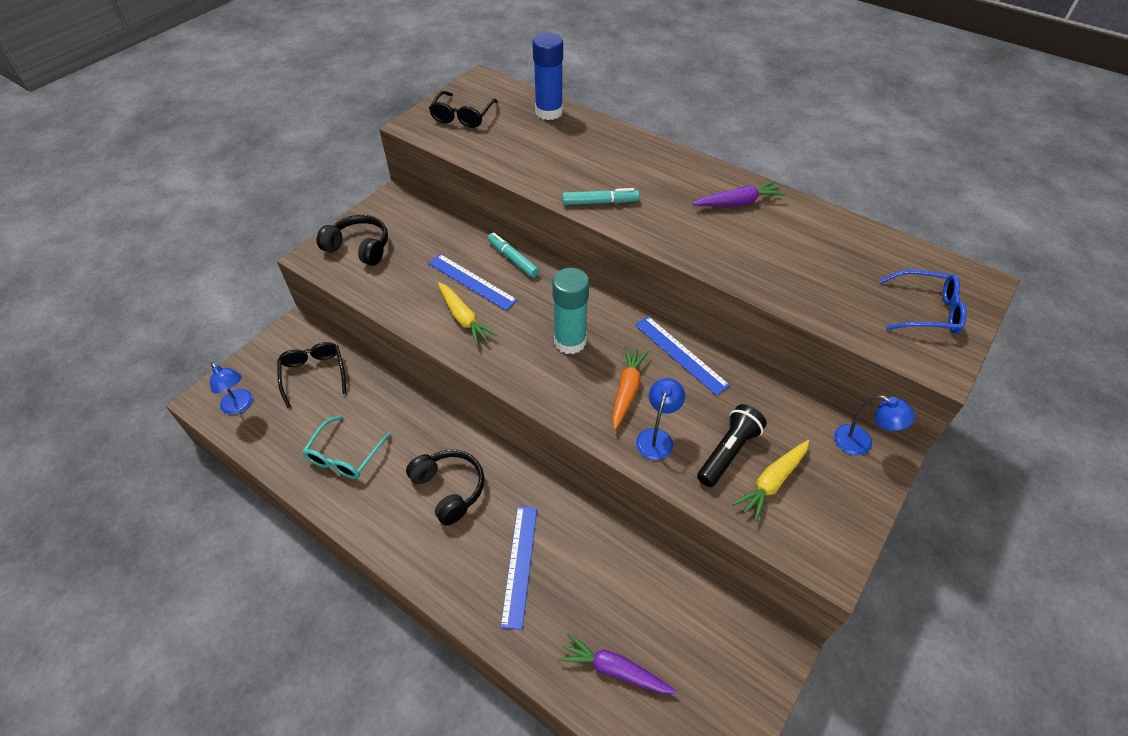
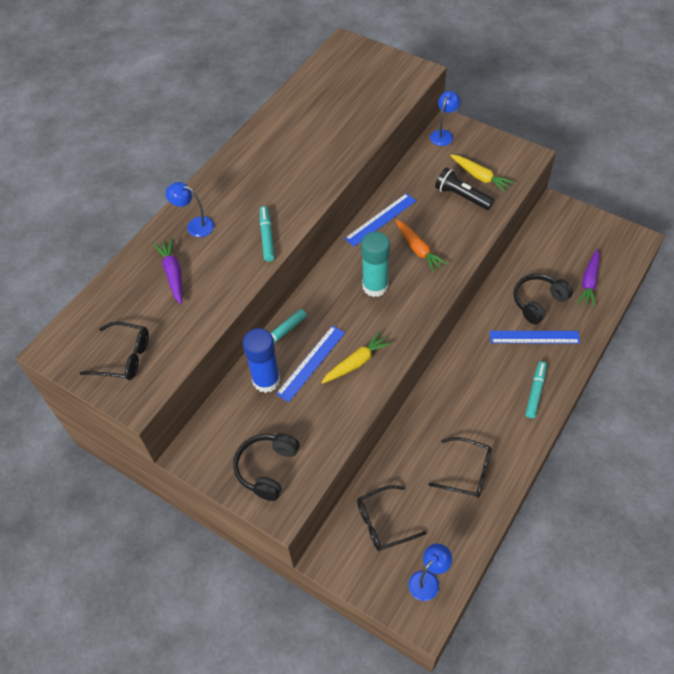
camera: 90 degrees left, 5 degrees up
turquoise glasses [302,415,391,479] -> black glasses [428,437,492,498]
black headphones [406,450,484,525] -> black headphones moved to [514,273,573,325]
blue glue stick [532,33,563,120] -> blue glue stick moved to [243,328,281,393]
orange carrot [612,346,649,430] -> orange carrot turned 135 degrees counterclockwise [396,219,448,273]
blue lamp [636,378,685,460] -> blue lamp moved to [165,182,214,237]
purple carrot [693,181,786,206] -> purple carrot moved to [153,238,182,304]
blue glasses [880,270,967,334] -> none
none -> turquoise marker [525,361,547,418]

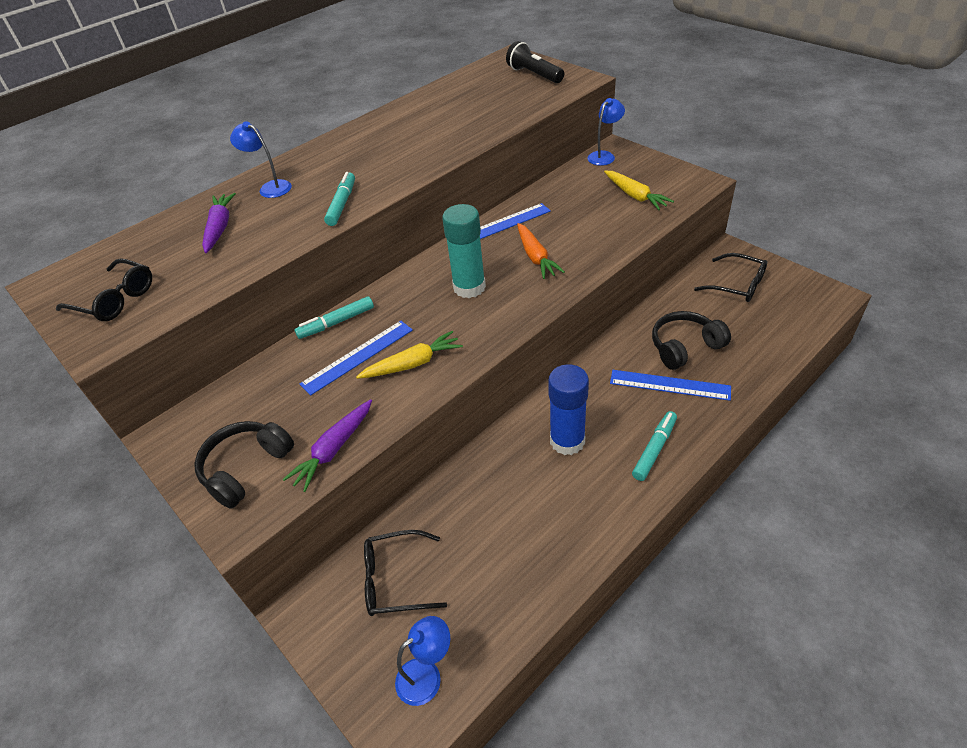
camera: 15 degrees right, 10 degrees down
blue glue stick [243,328,281,393] -> blue glue stick moved to [548,364,589,455]
black glasses [428,437,492,498] -> black glasses moved to [694,253,767,302]
black flashlight [435,167,494,210] -> black flashlight moved to [506,41,564,83]
purple carrot [577,249,600,307] -> purple carrot moved to [282,399,372,492]

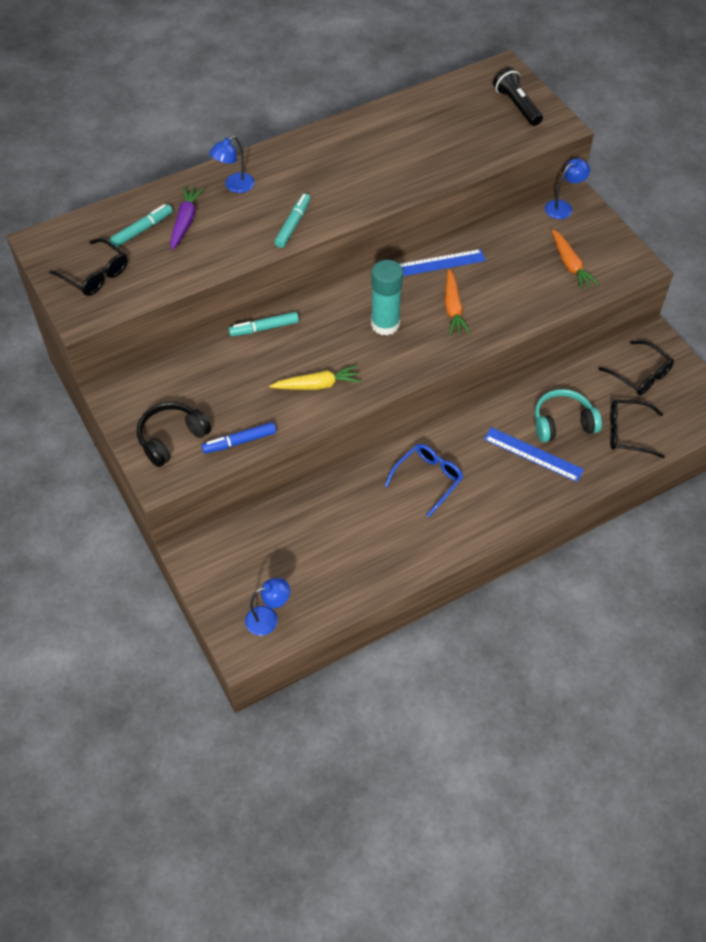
camera: 10 degrees right, 10 degrees up
blue lamp [230,121,292,198] -> blue lamp turned 90 degrees counterclockwise [209,136,254,193]
purple carrot [282,399,372,492] -> blue marker [201,422,276,454]
blue ruler [300,321,413,396] -> none
black glasses [364,530,447,616] -> black glasses moved to [610,400,665,458]
blue glue stick [548,364,589,455] -> blue glasses [385,444,463,517]
yellow carrot [604,171,674,210] -> orange carrot [552,229,599,290]
turquoise marker [632,411,677,481] -> turquoise marker moved to [110,204,173,247]
black headphones [652,311,731,370] -> turquoise headphones [535,389,602,442]

